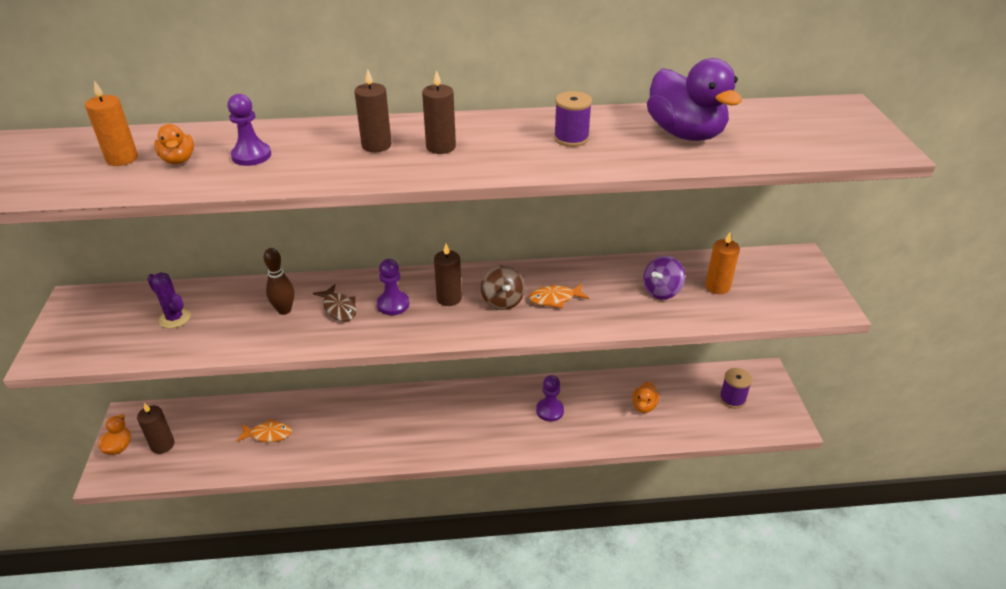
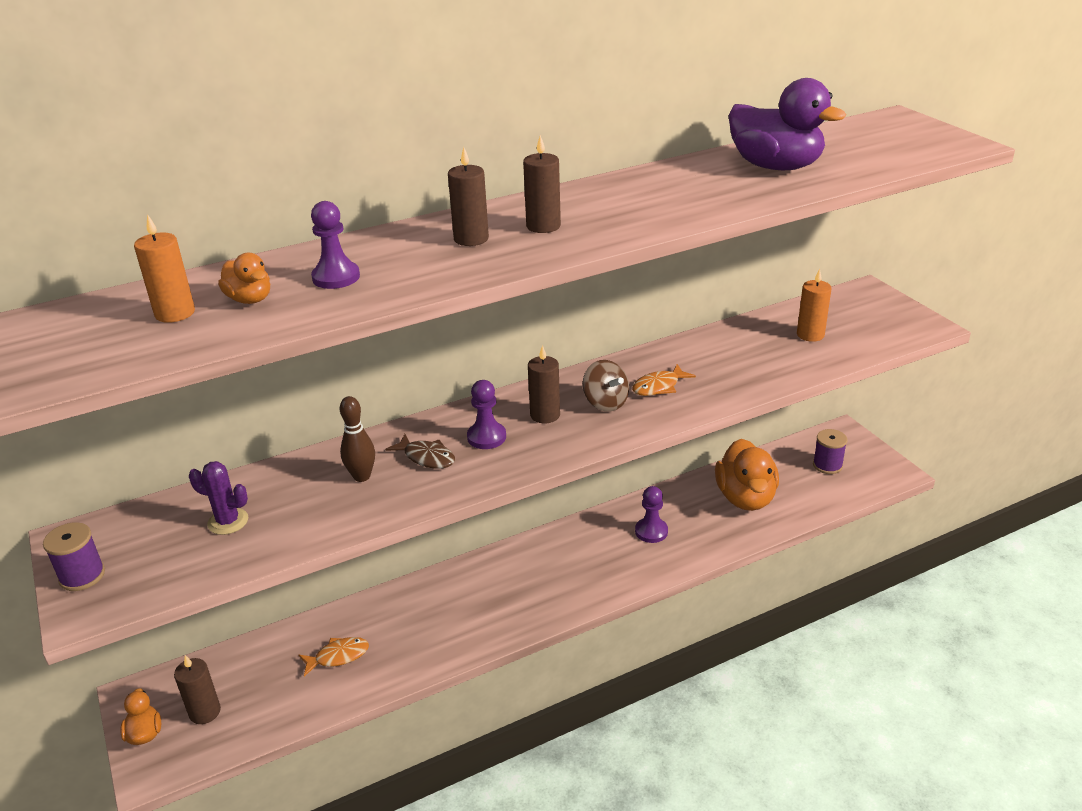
camera: 20 degrees left, 5 degrees down
purple spool [554,91,592,147] -> purple spool moved to [43,522,105,591]
orange duck [632,381,659,413] -> orange duck [715,439,779,511], size x2.04
purple spinning top [643,256,685,300] -> none

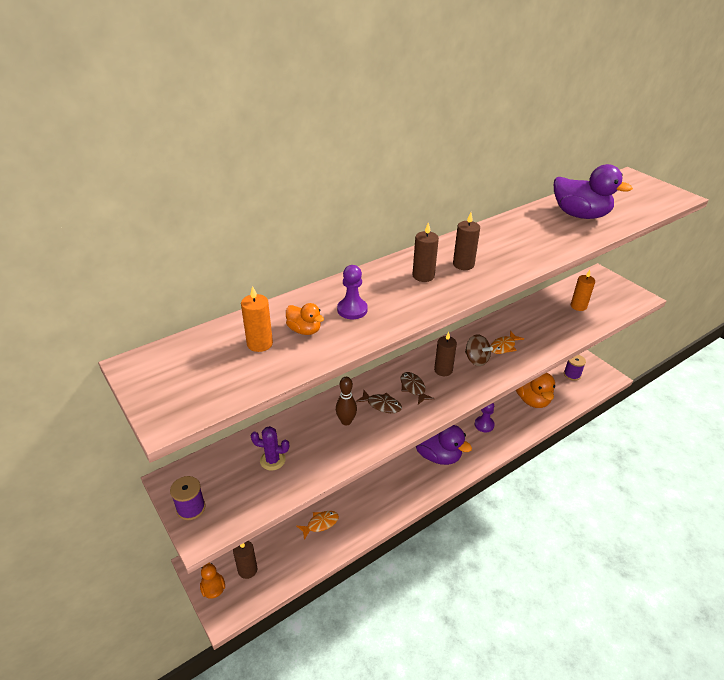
camera: 10 degrees left, 5 degrees up
purple pawn [467,380,506,449] -> brown fish [400,372,435,404]
none -> purple duck [416,425,472,465]

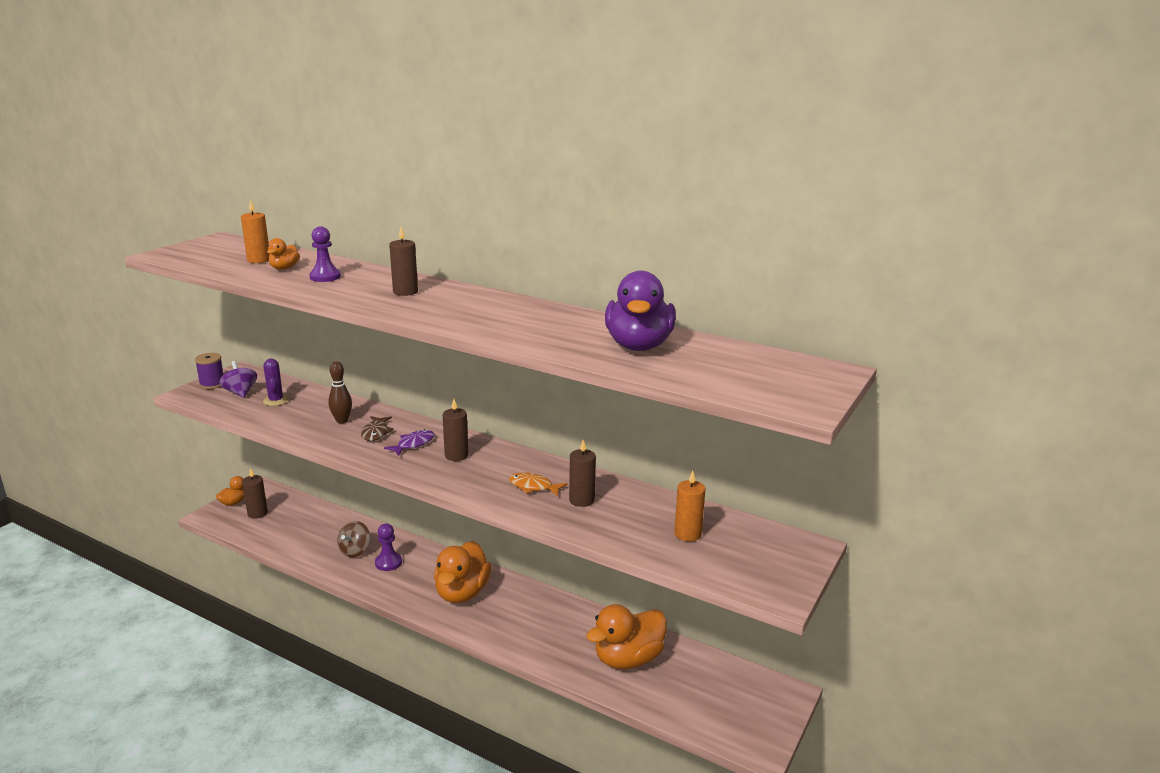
camera: 65 degrees right, 15 degrees down
orange fish [297,511,339,540] -> none
brown fish [400,372,435,404] -> purple fish [384,429,434,456]
purple duck [416,425,472,465] -> orange duck [434,541,491,603]
brown candle [453,213,480,270] -> brown candle moved to [569,440,596,507]
brown spinning top [465,334,493,366] -> brown spinning top moved to [337,521,370,558]
purple pawn [475,403,495,432] -> purple pawn moved to [375,524,402,571]
purple spool [564,355,586,381] -> none
none -> purple spinning top [219,361,257,398]

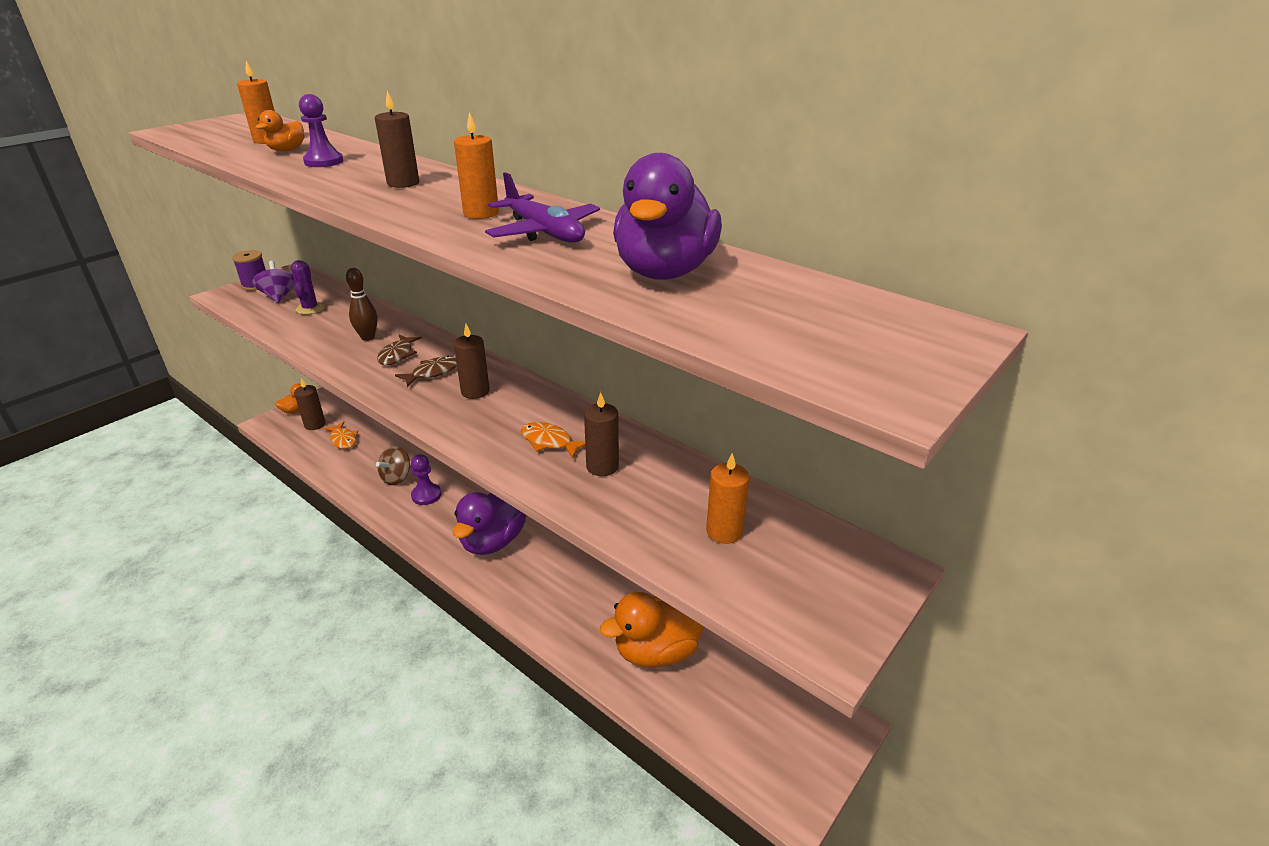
camera: 10 degrees right, 10 degrees up
purple fish [384,429,434,456] -> brown fish [395,356,457,387]
orange duck [434,541,491,603] -> purple duck [453,492,526,555]
none -> orange fish [324,421,358,449]
none -> orange candle [454,112,499,219]
none -> purple plane [485,172,600,242]

